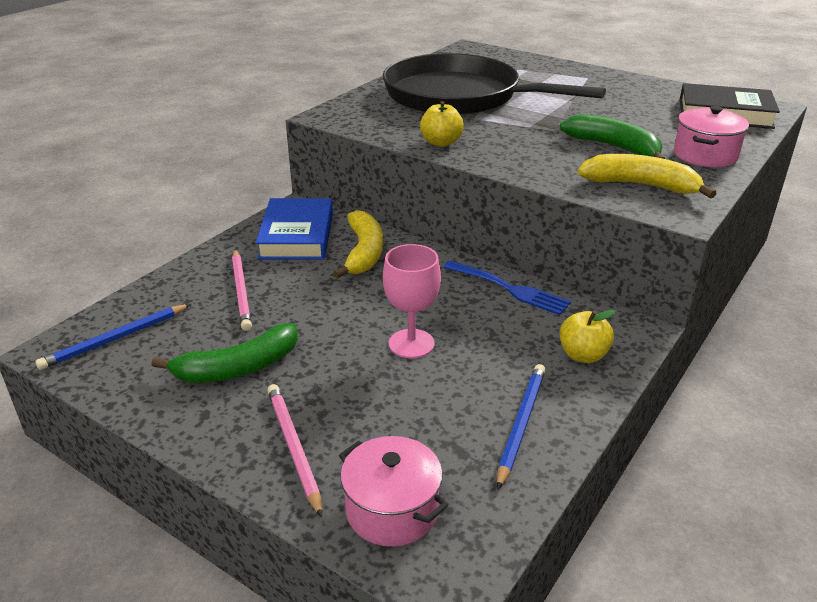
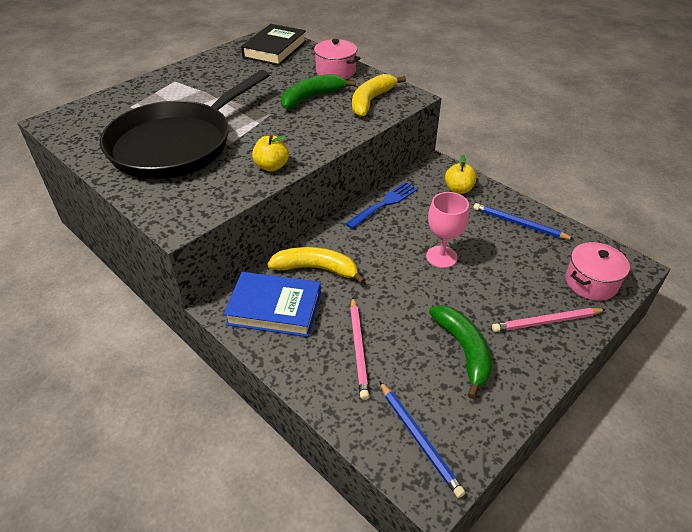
camera: 80 degrees left, 10 degrees up
pink pencil [232,249,252,331] -> pink pencil turned 90 degrees clockwise [350,297,369,400]

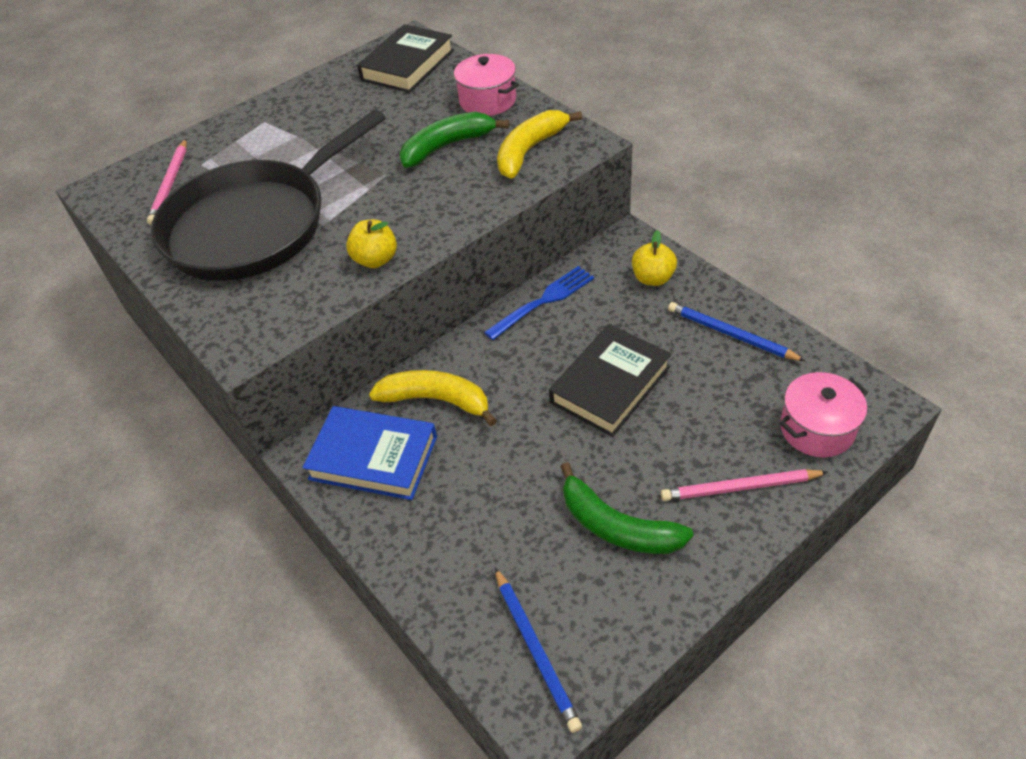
camera: 10 degrees right, 5 degrees up
pink pencil [350,297,369,400] -> pink pencil moved to [147,139,187,225]
pink goblet [426,192,469,268] -> black book [549,324,671,437]
green banana [429,305,492,399] -> green banana turned 135 degrees clockwise [560,462,694,554]

